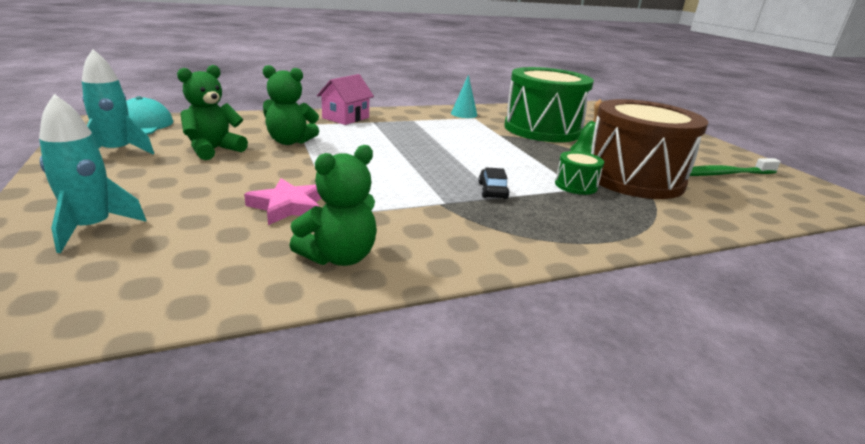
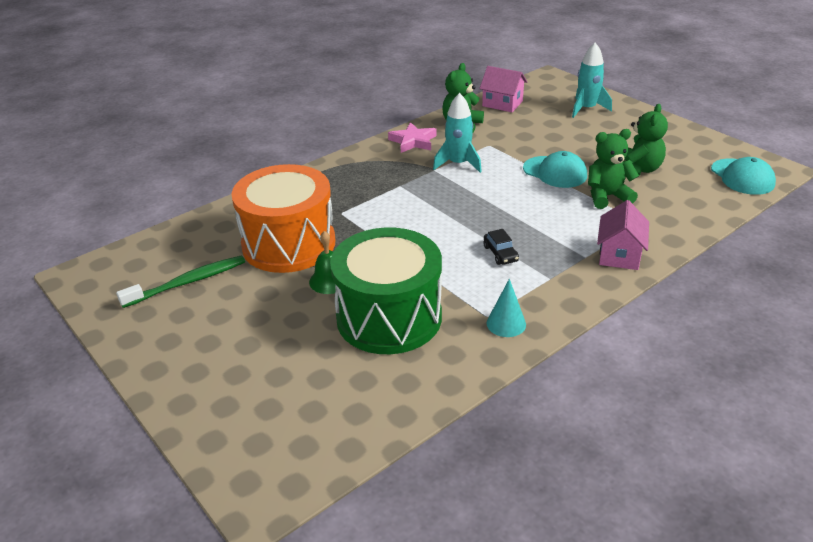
camera: 165 degrees right, 10 degrees up
turquoise rocket [82,49,154,154] -> turquoise rocket moved to [433,93,482,173]
pink star [244,178,322,225] -> pink star moved to [388,122,436,153]
black car [478,167,509,199] -> black car moved to [484,229,519,265]
green drum [555,151,604,195] -> none
brown drum [591,99,708,199] -> orange drum [232,164,335,273]
none -> pink house [480,66,527,112]
none -> turquoise cap [523,151,587,188]

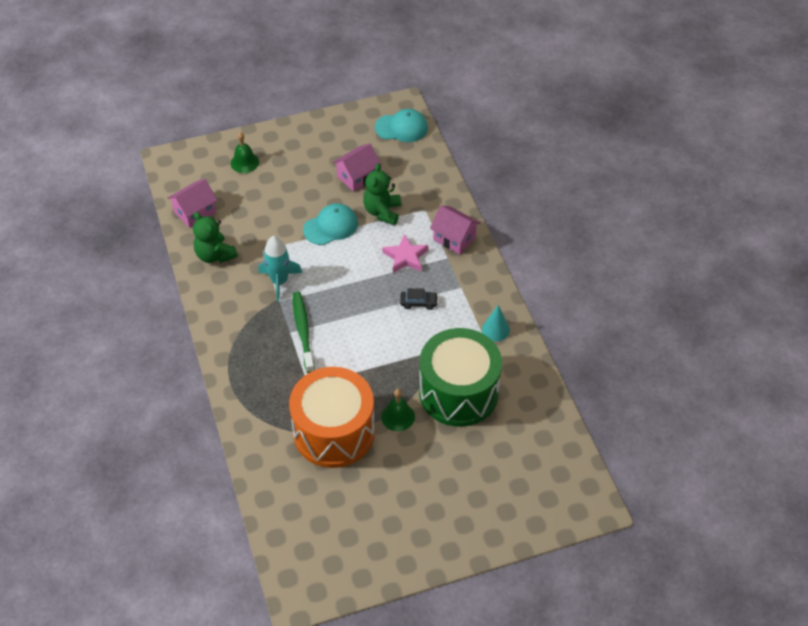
camera: 70 degrees left, 15 degrees up
green toothbrush [116,255,245,308] -> green toothbrush moved to [293,292,315,373]
pink star [388,122,436,153] -> pink star moved to [382,234,429,273]
turquoise rocket [572,43,612,118] -> green bell [230,132,259,173]
green teddy bear [623,104,668,175] -> pink house [333,144,382,192]

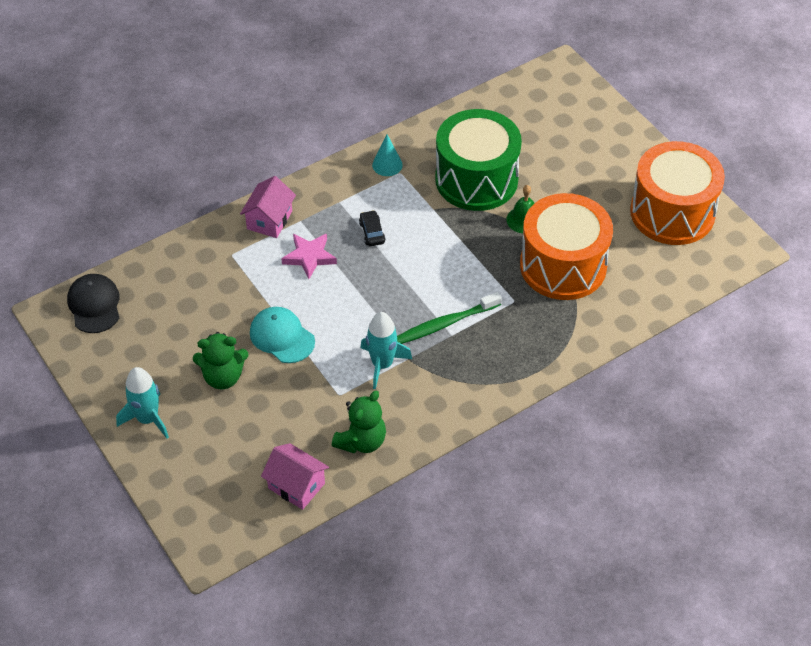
camera: 105 degrees left, 0 degrees up
green bell [230,132,259,173] -> none
pink house [333,144,382,192] -> none
green teddy bear [363,163,401,225] -> green teddy bear moved to [193,332,249,389]
turquoise cap [375,109,428,142] -> black cap [67,274,119,333]
none -> turquoise rocket [116,367,169,438]
none -> orange drum [630,141,725,245]

